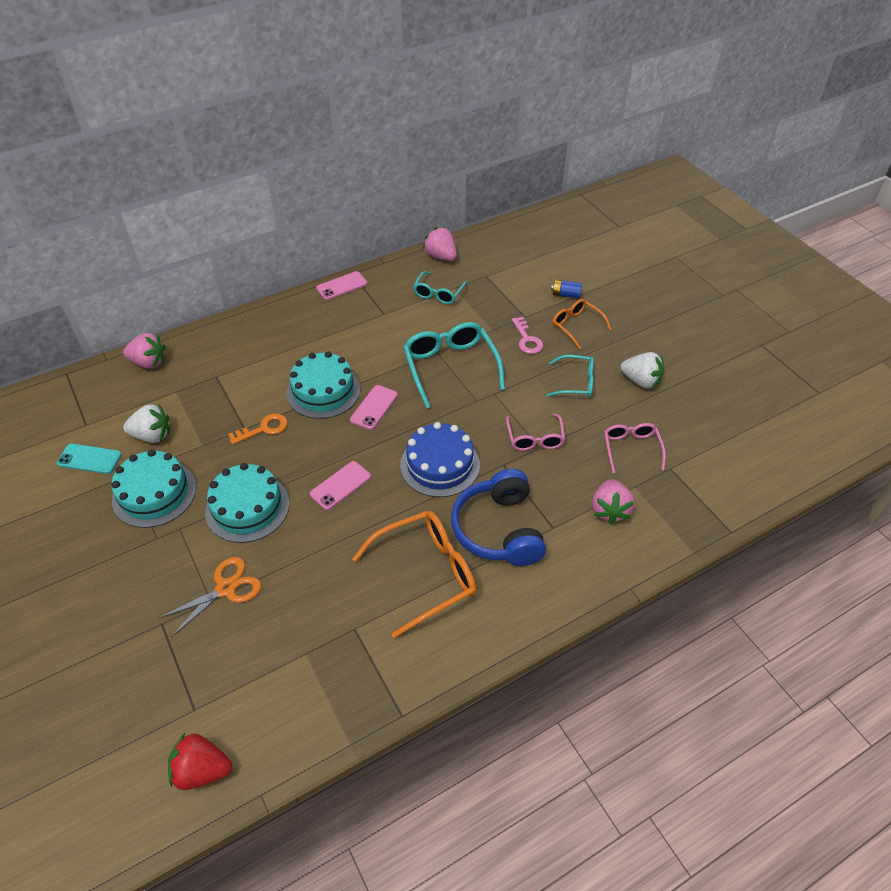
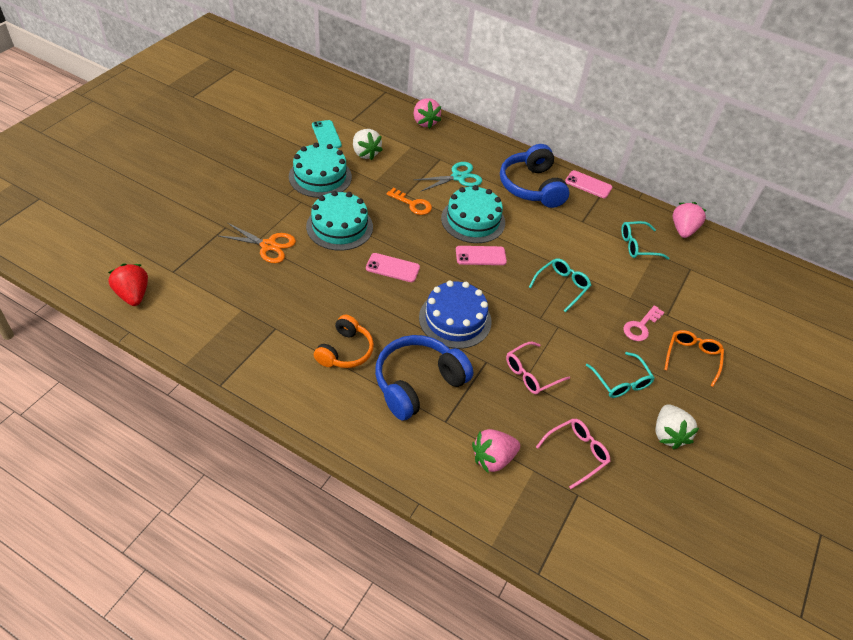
camera: 55 degrees right, 0 degrees up
orange glasses [352,511,476,638] -> orange headphones [314,315,374,368]
turquoise glasses [403,322,505,408] -> turquoise glasses [529,258,591,312], size x0.58
blue battery [551,280,582,298] -> none
none -> turquoise scissors [414,162,482,192]
none -> blue headphones [500,144,569,208]

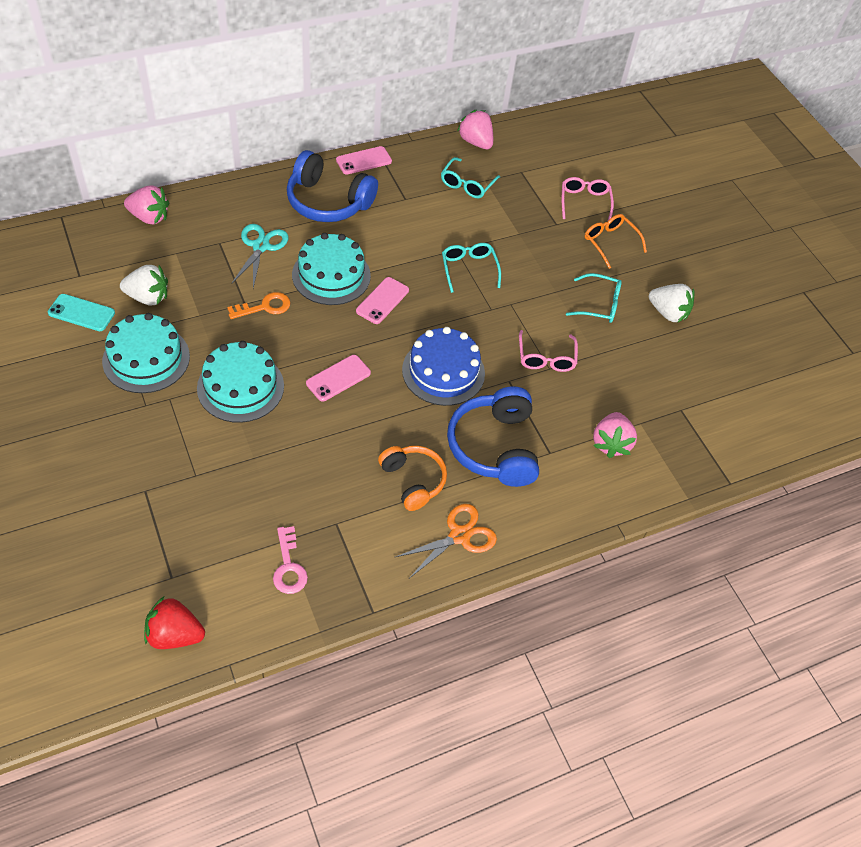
camera: 55 degrees left, 5 degrees up
orange scissors [219,223,296,263] -> orange scissors moved to [396,504,497,578]
pink glasses [536,419,611,489] -> pink glasses moved to [562,177,614,222]
pink key [623,305,665,341] -> pink key moved to [273,526,308,594]

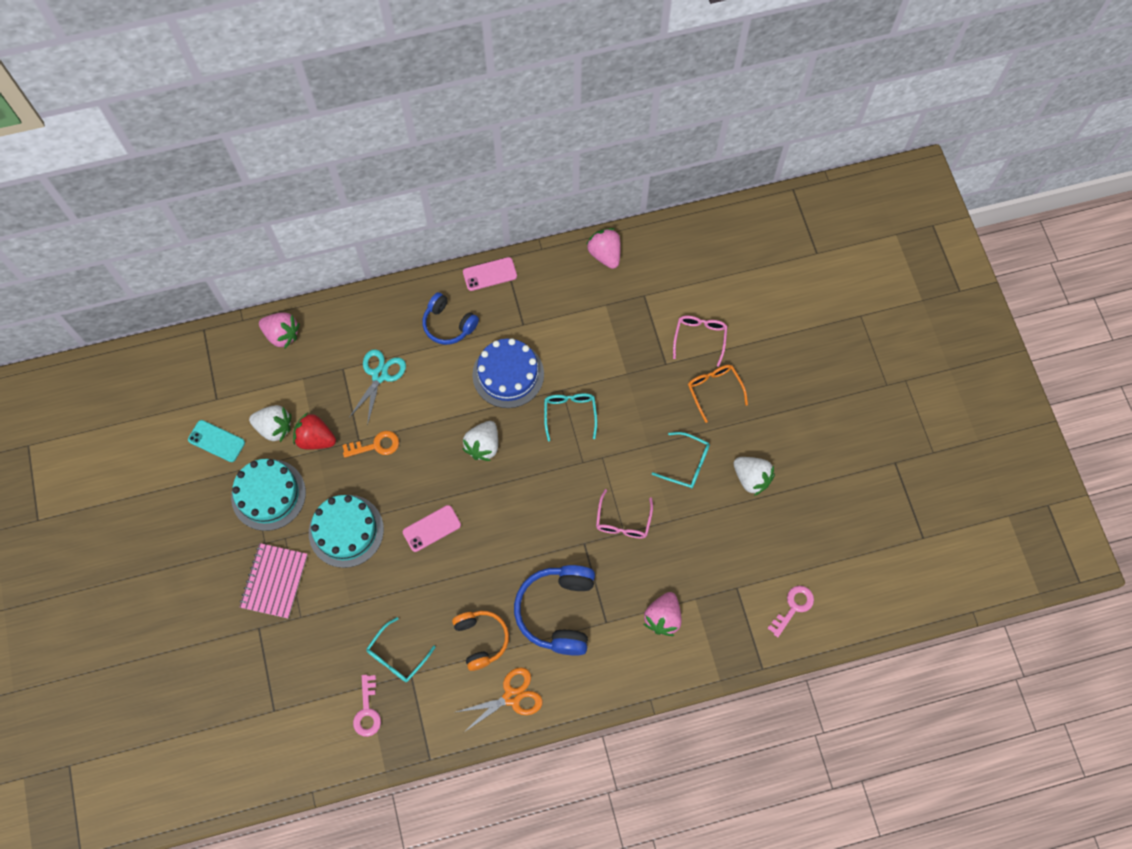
camera: 15 degrees right, 15 degrees up
red strawberry [144,596,205,649] -> red strawberry moved to [293,413,336,450]
blue headphones [287,150,378,222] -> blue headphones [423,292,479,345], size x0.65
turquoise cake [292,233,371,305] -> none
pink phone [356,277,409,324] -> white strawberry [463,421,498,461]
blue cake [402,327,485,406] -> blue cake moved to [472,338,544,408]
turquoise glasses [441,157,500,198] -> turquoise glasses moved to [366,617,436,682]
none -> pink notebook [240,543,308,619]
none -> pink key [767,586,814,637]

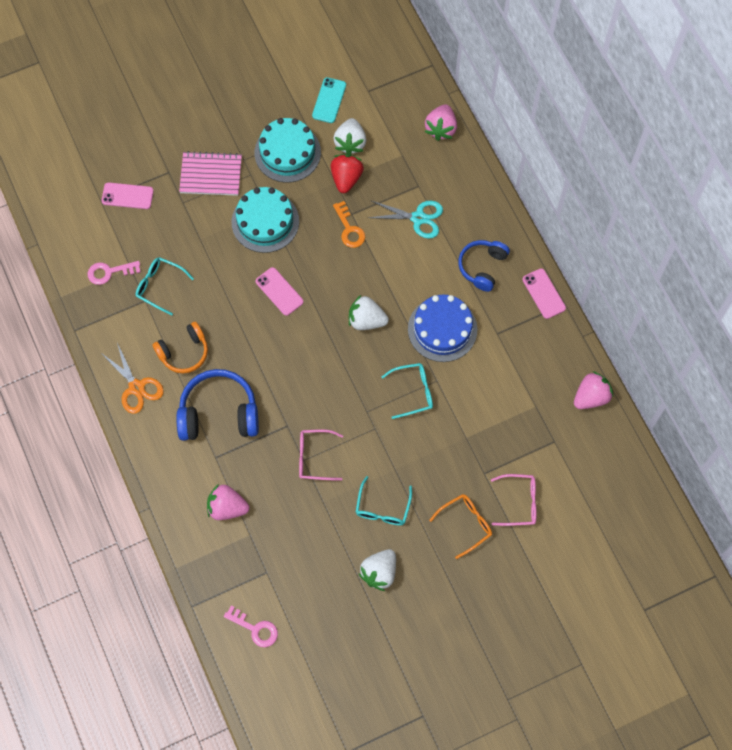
camera: 80 degrees right, 0 degrees up
none -> pink phone [101,182,154,209]

